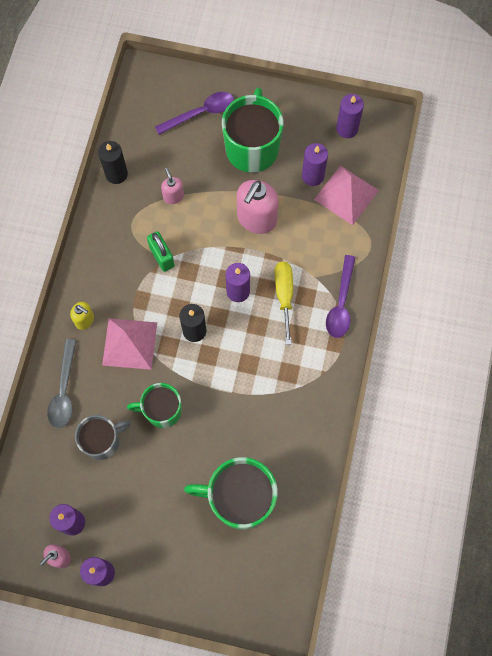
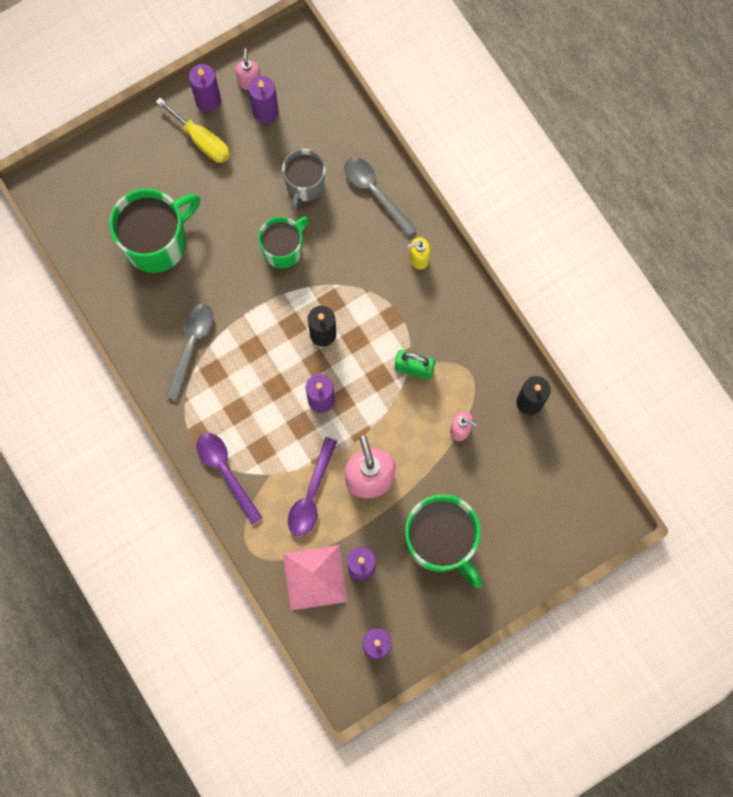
camera: 135 degrees right, 5 degrees up
pink pyramid [102,318,157,370] -> none
purple spoon [155,92,234,135] -> purple spoon moved to [288,437,337,536]
yellow screwdriver [275,262,293,345] -> yellow screwdriver moved to [156,98,230,163]
none -> grey spoon [166,303,214,401]

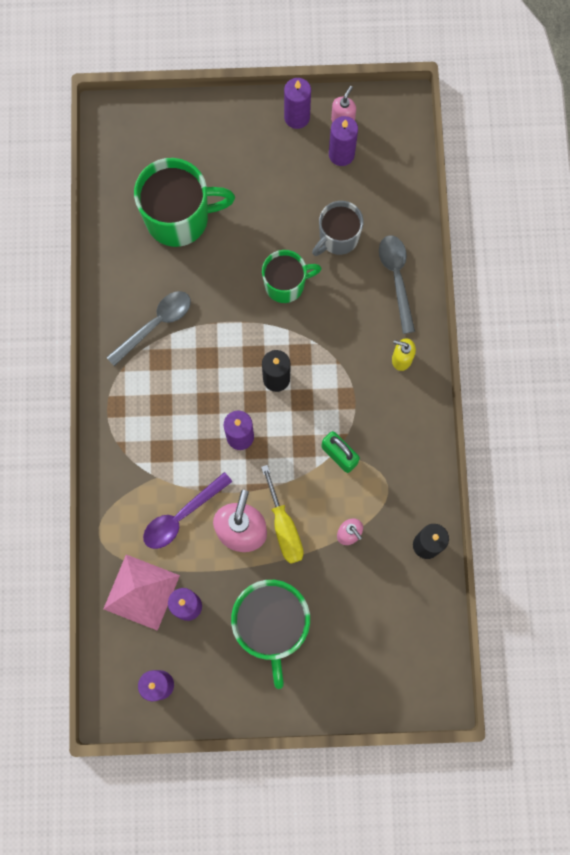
camera: 30 degrees right, 0 degrees up
yellow screwdriver [156,98,230,163] -> yellow screwdriver moved to [261,465,304,564]
purple spoon [196,433,263,524] -> none

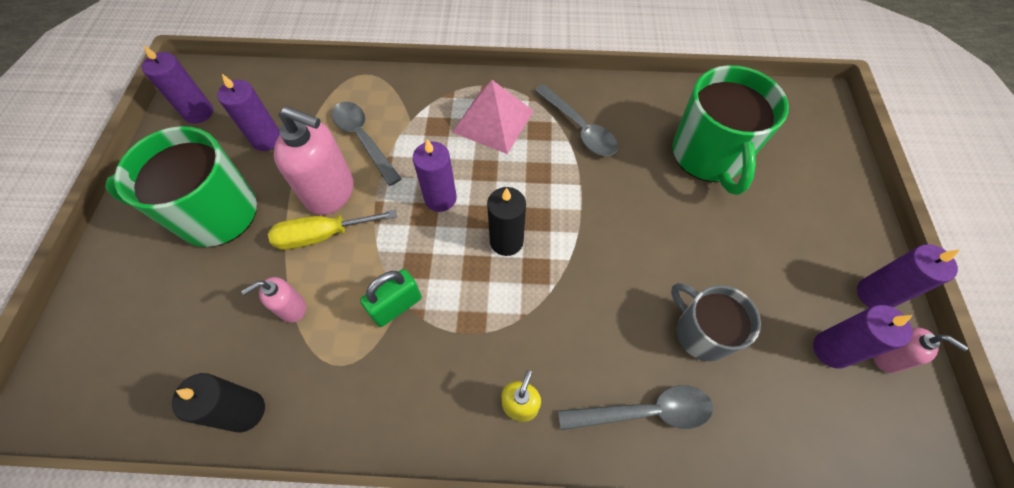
camera: 95 degrees right, 15 degrees down
pink pyramid [104,554,180,631] -> pink pyramid moved to [452,80,534,154]
purple spoon [143,472,232,549] -> grey spoon [332,102,402,186]
green mug [262,250,322,303] -> none

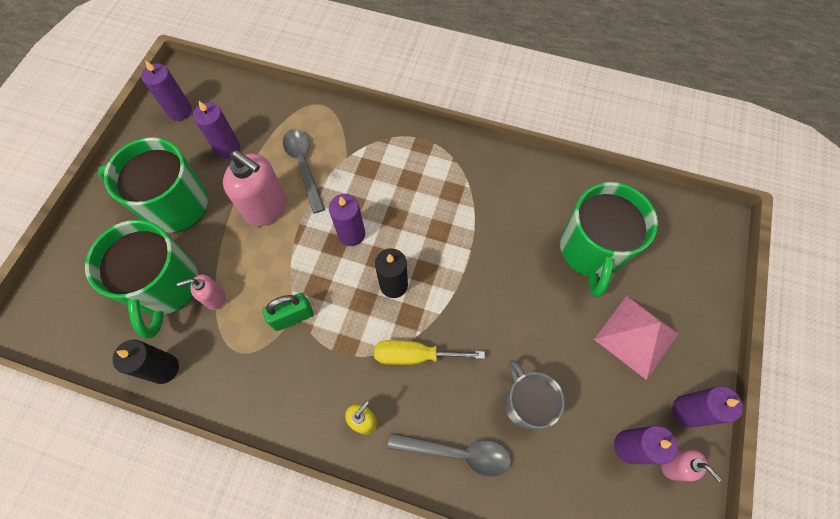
camera: 15 degrees right, 5 degrees up
yellow screwdriver [268,210,397,250] -> yellow screwdriver moved to [374,340,485,365]
pink pyramid [452,80,534,154] -> pink pyramid moved to [594,296,678,380]
grey spoon [534,84,618,156] -> none
none -> green mug [85,220,198,339]

